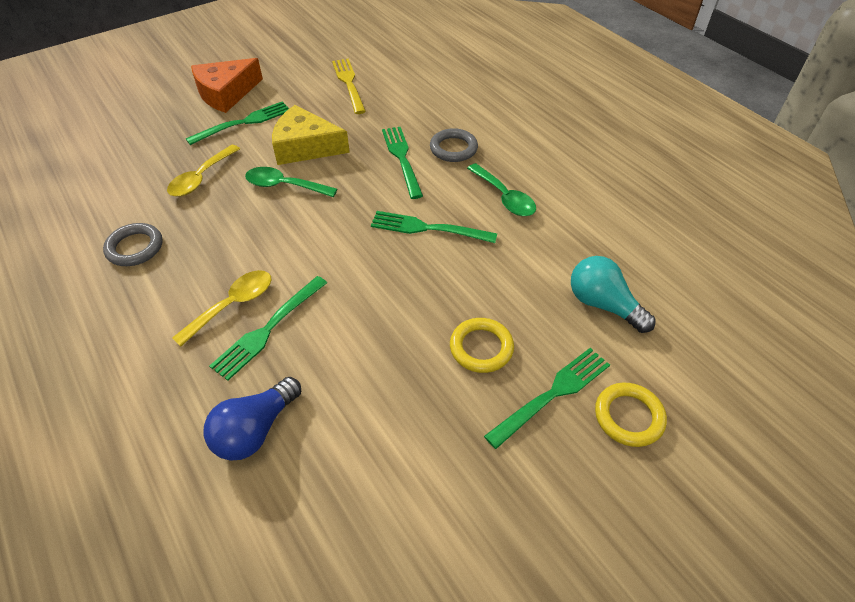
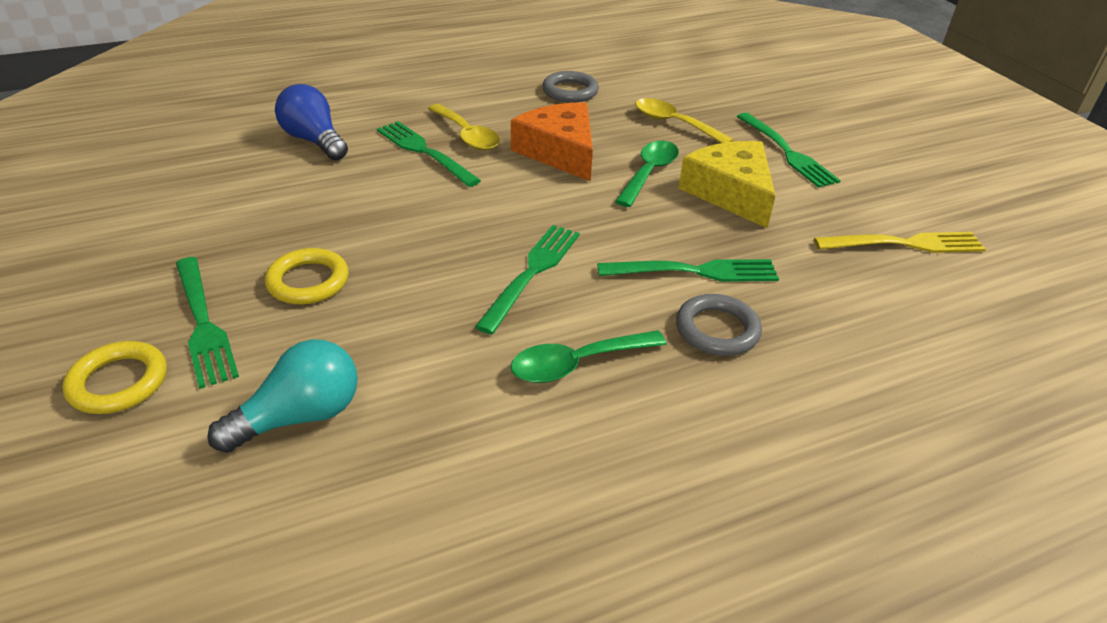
camera: 100 degrees right, 10 degrees down
orange cheese [191,58,263,113] -> orange cheese moved to [511,102,593,181]
yellow cheese [272,105,350,165] -> yellow cheese turned 45 degrees counterclockwise [678,141,776,228]

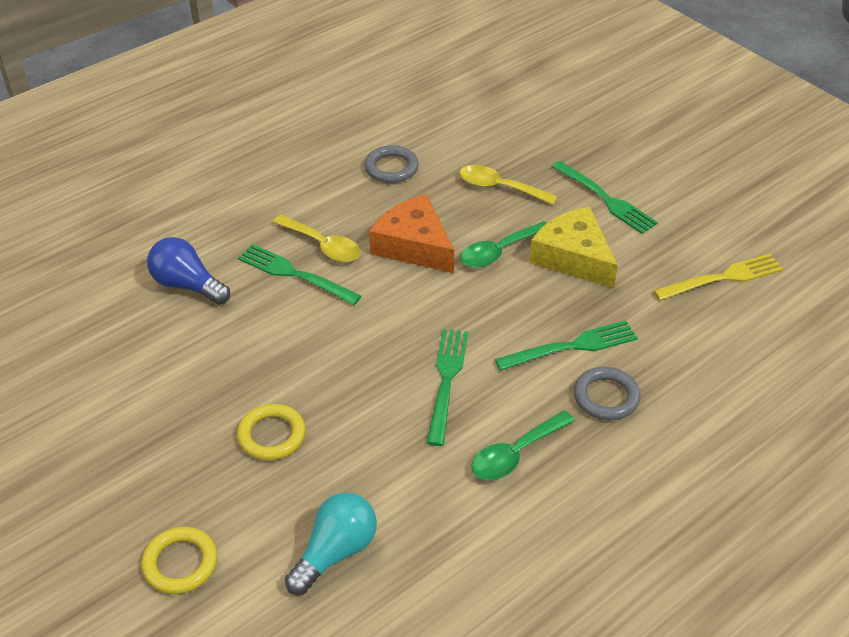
camera: 15 degrees left, 5 degrees up
green fork [176,257,239,389] -> none
green spoon [615,141,679,207] -> green spoon turned 135 degrees counterclockwise [460,221,547,268]

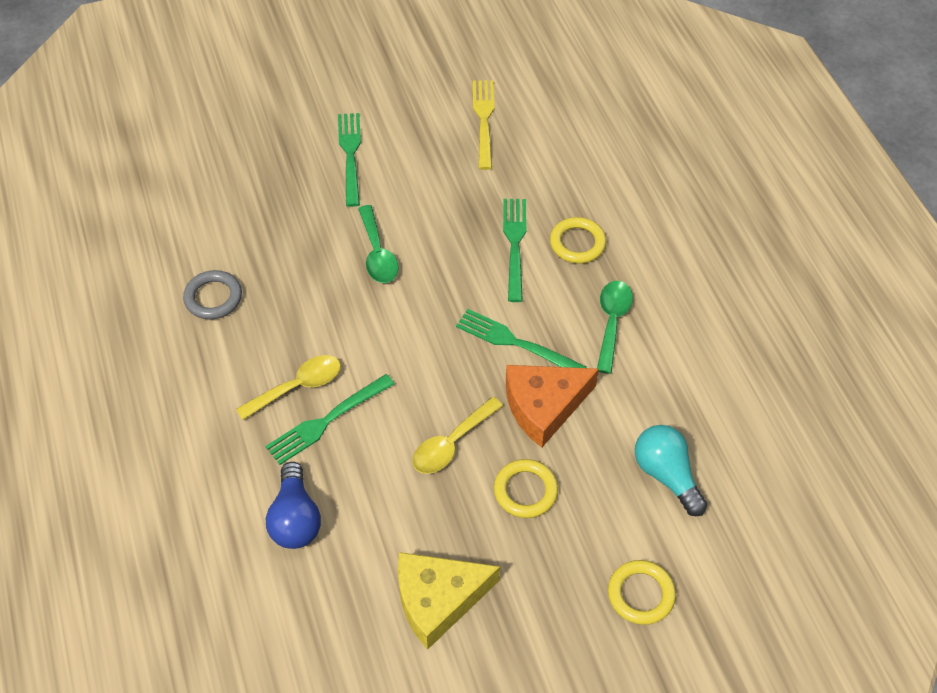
camera: 70 degrees left, 10 degrees up
blue light bulb [147,237,230,305] -> blue light bulb turned 60 degrees counterclockwise [266,462,321,549]
orange cheese [369,194,454,273] -> orange cheese moved to [506,365,599,448]
yellow spoon [459,165,558,205] -> yellow spoon moved to [412,397,503,474]
green spoon [471,410,575,480] -> green spoon turned 150 degrees counterclockwise [597,281,633,374]
yellow cheese [529,207,618,288] -> yellow cheese moved to [398,552,500,650]
green fork [552,161,658,234] -> green fork turned 75 degrees counterclockwise [338,113,361,207]
grey ring [574,367,641,420] -> yellow ring [550,217,606,264]

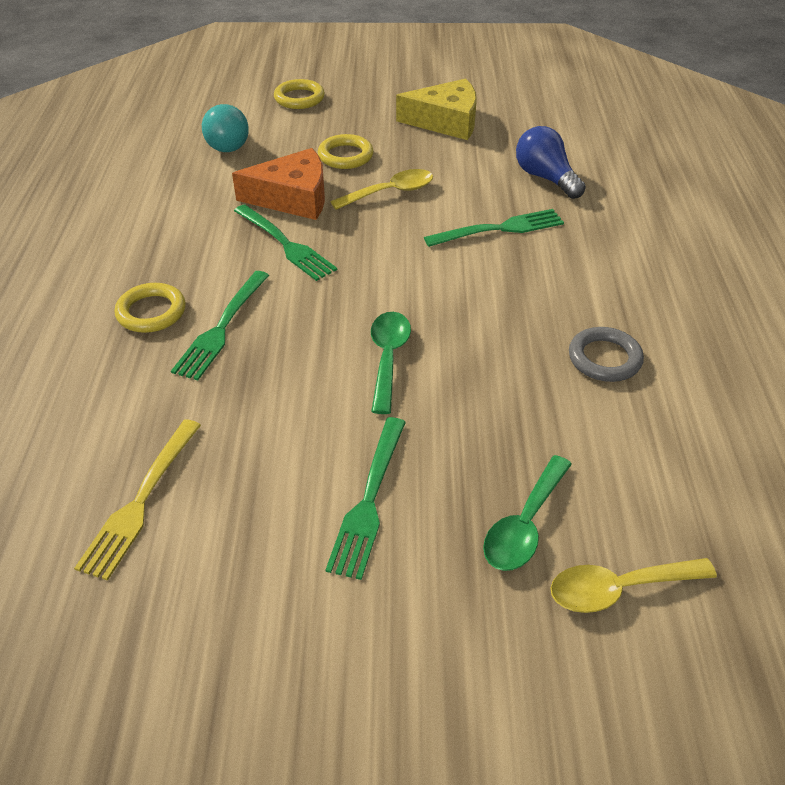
camera: 160 degrees left, 10 degrees down
yellow spoon [236,355,341,420] -> yellow spoon moved to [550,558,717,613]
blue light bulb [266,462,321,549] -> blue light bulb turned 45 degrees counterclockwise [516,126,586,199]
green spoon [597,281,633,374] -> green spoon moved to [483,455,572,571]

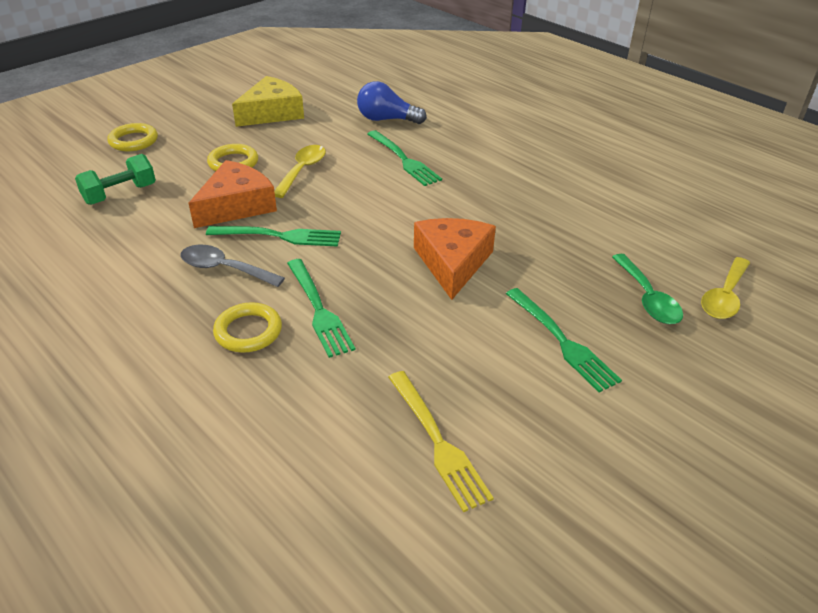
camera: 45 degrees left, 5 degrees down
turquoise light bulb [202,104,249,152] -> green dumbbell [75,154,156,205]
green spoon [371,312,411,414] -> orange cheese [414,218,496,300]
green fork [424,209,564,247] -> green fork turned 120 degrees clockwise [367,130,442,186]
grey ring [569,327,644,382] -> none
none -> grey spoon [181,245,285,287]

